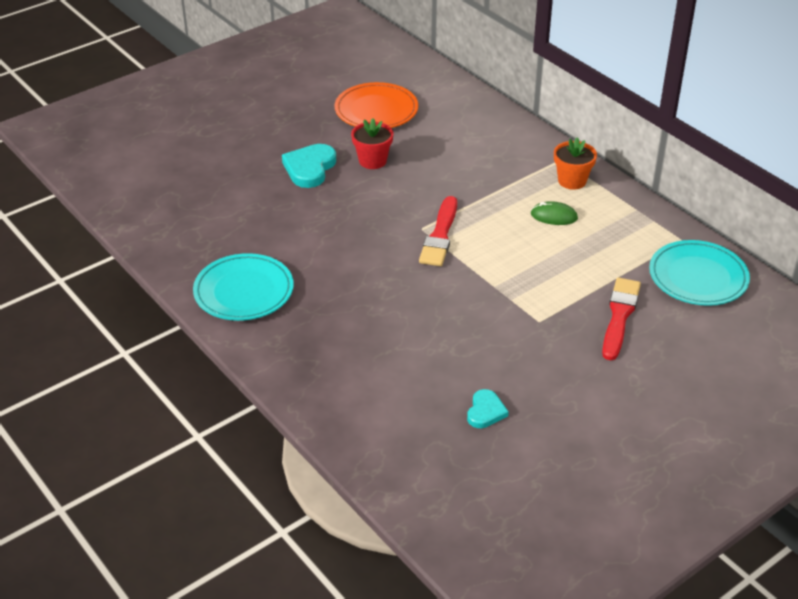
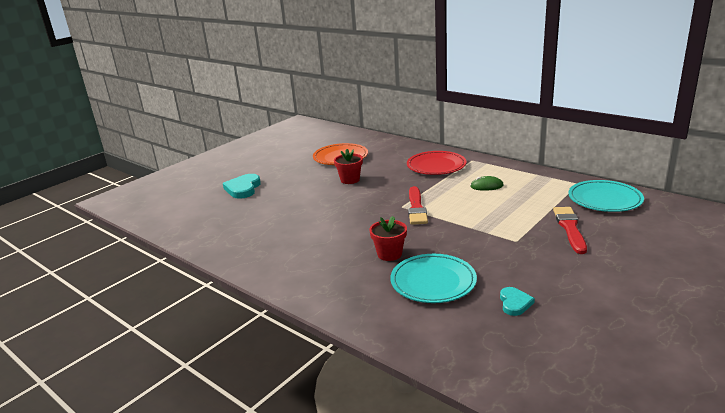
camera: 10 degrees left, 15 degrees down
turquoise plate [193,253,294,321] -> turquoise plate moved to [390,254,477,303]
turquoise heart [282,144,336,188] -> turquoise heart moved to [223,174,261,199]
orange flower pot [554,138,597,190] -> none
none -> red flower pot [369,216,407,261]
none -> red plate [407,151,466,175]

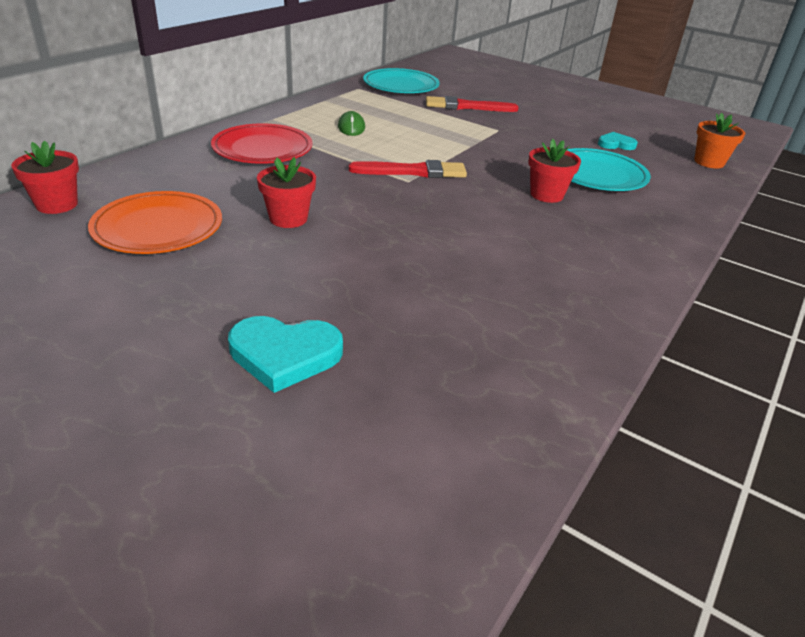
camera: 100 degrees left, 10 degrees up
none -> red flower pot [11,140,79,214]
none -> orange flower pot [694,113,746,168]

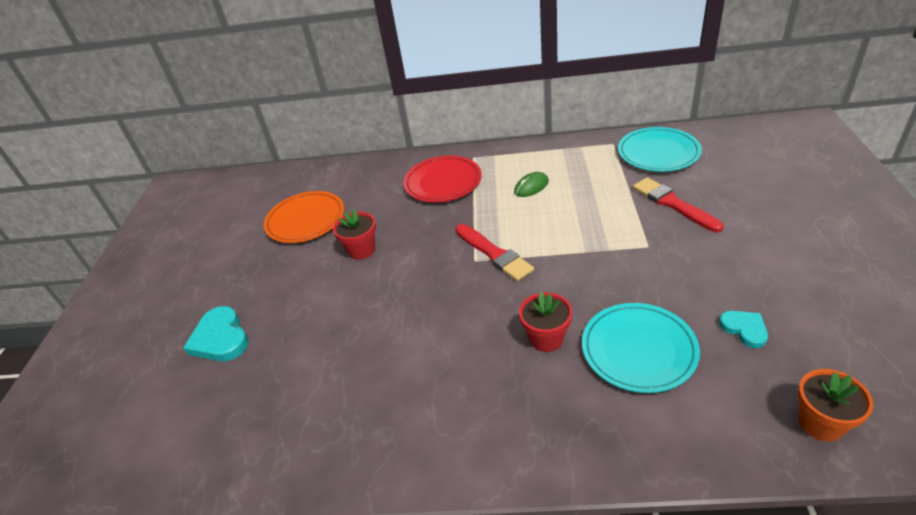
camera: 65 degrees right, 5 degrees up
red flower pot [11,140,79,214] -> none

